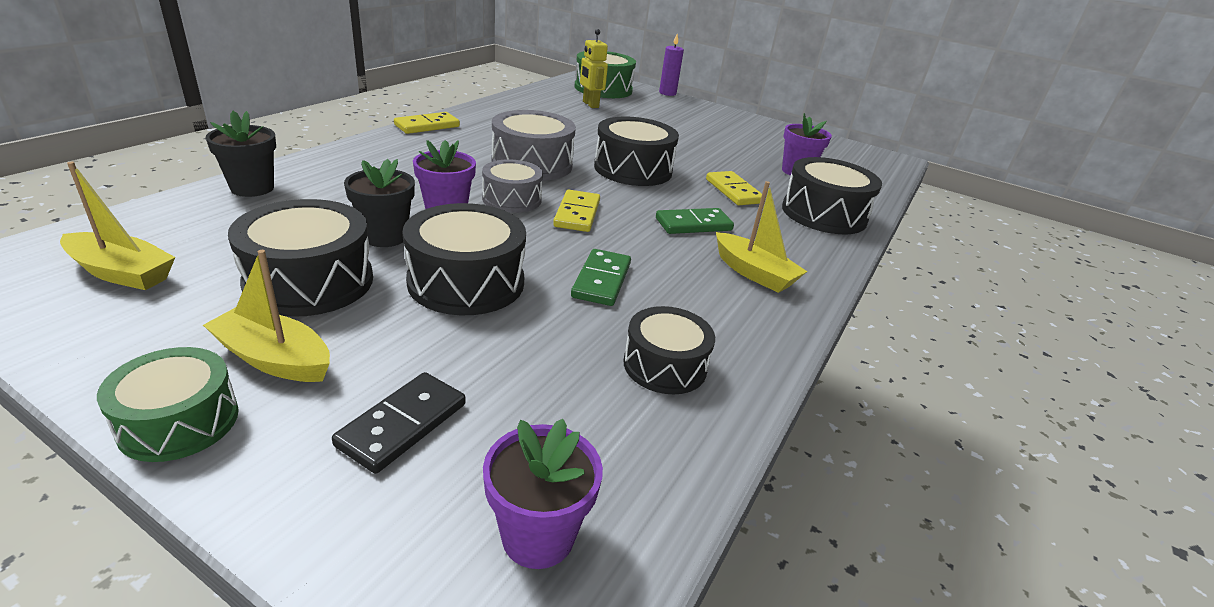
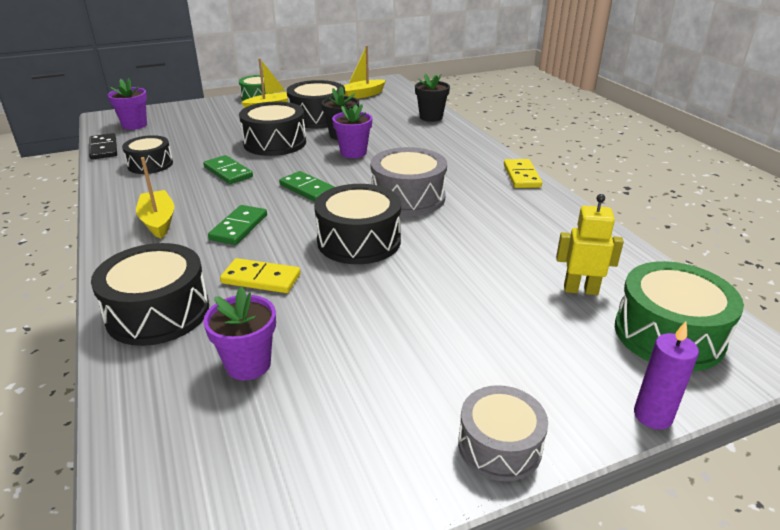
camera: 130 degrees right, 0 degrees up
black domino [332,372,466,474] -> black domino moved to [89,133,117,160]
grey drum [482,159,543,213] -> grey drum moved to [458,385,548,481]
yellow domino [553,190,600,232] -> green domino [279,171,335,202]
yellow boat [716,181,808,293] -> yellow boat turned 75 degrees clockwise [136,157,174,239]

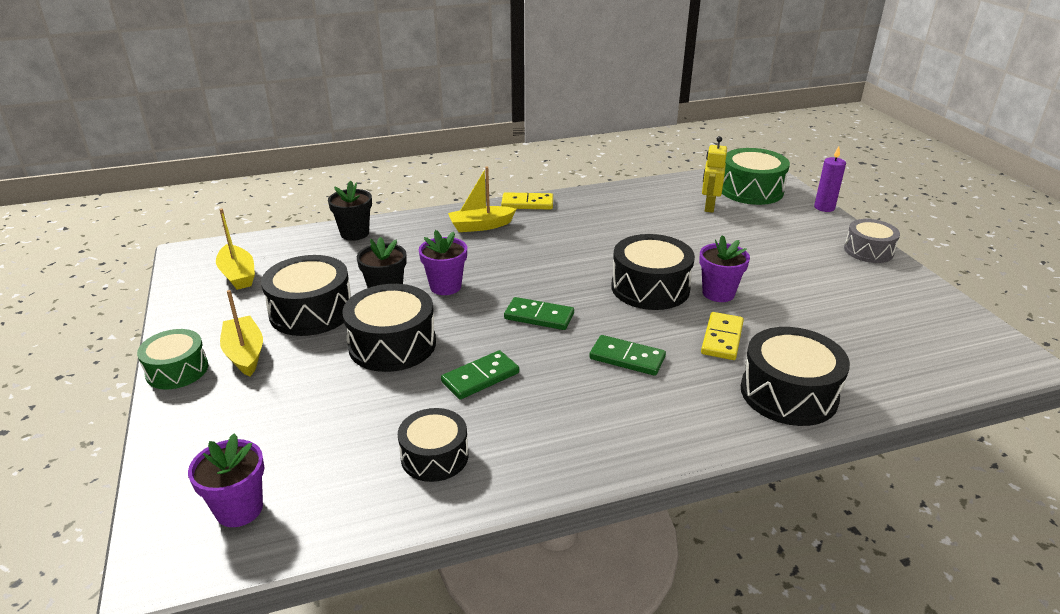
camera: 85 degrees left, 0 degrees up
black domino [89,133,117,160] -> none
yellow boat [136,157,174,239] -> yellow boat moved to [448,167,516,232]
purple flower pot [203,287,276,380] -> purple flower pot moved to [699,235,750,302]
green domino [279,171,335,202] -> green domino turned 60 degrees clockwise [504,297,574,330]
grey drum [371,147,447,216] -> none

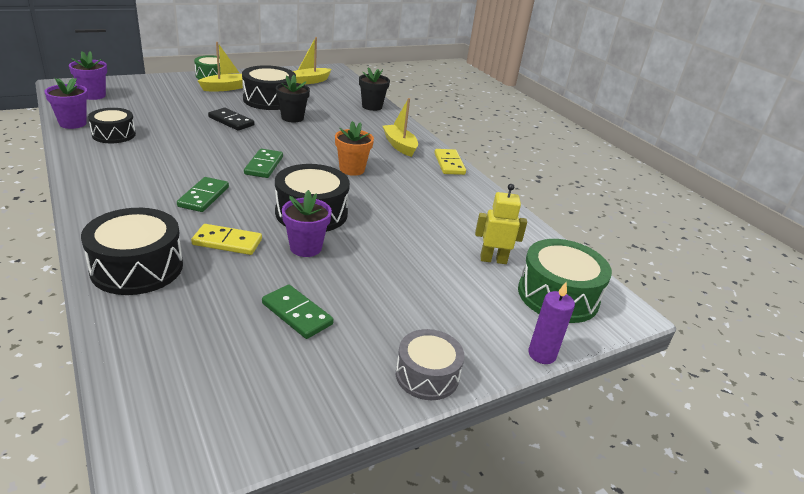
camera: 75 degrees right, 0 degrees up
black drum [342,284,436,372] -> black domino [208,108,254,131]
purple flower pot [419,230,467,295] -> purple flower pot moved to [45,78,88,129]
green domino [441,350,519,400] -> green domino moved to [262,284,334,339]
none -> orange flower pot [335,121,374,176]

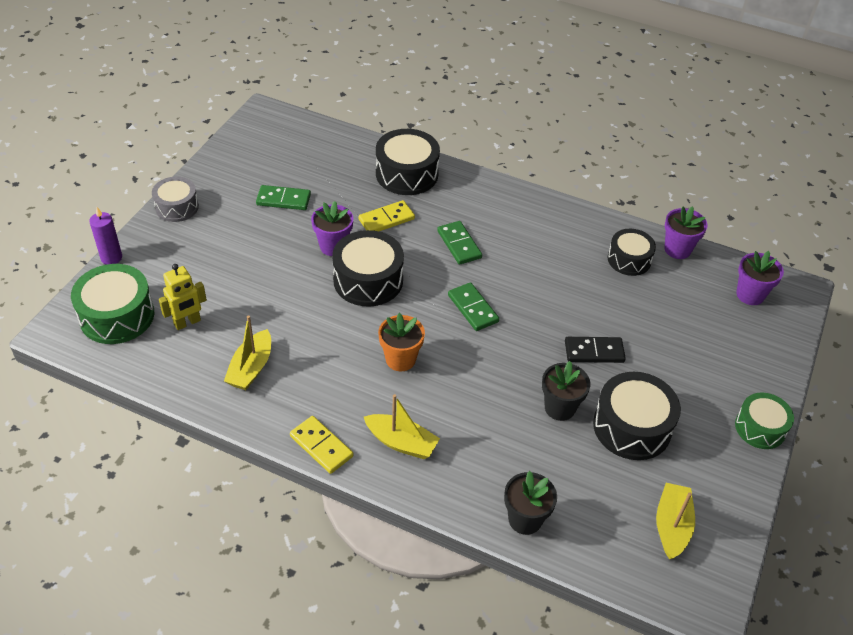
camera: 145 degrees right, 15 degrees up
yellow boat [198,42,243,91] -> yellow boat moved to [224,316,271,390]

